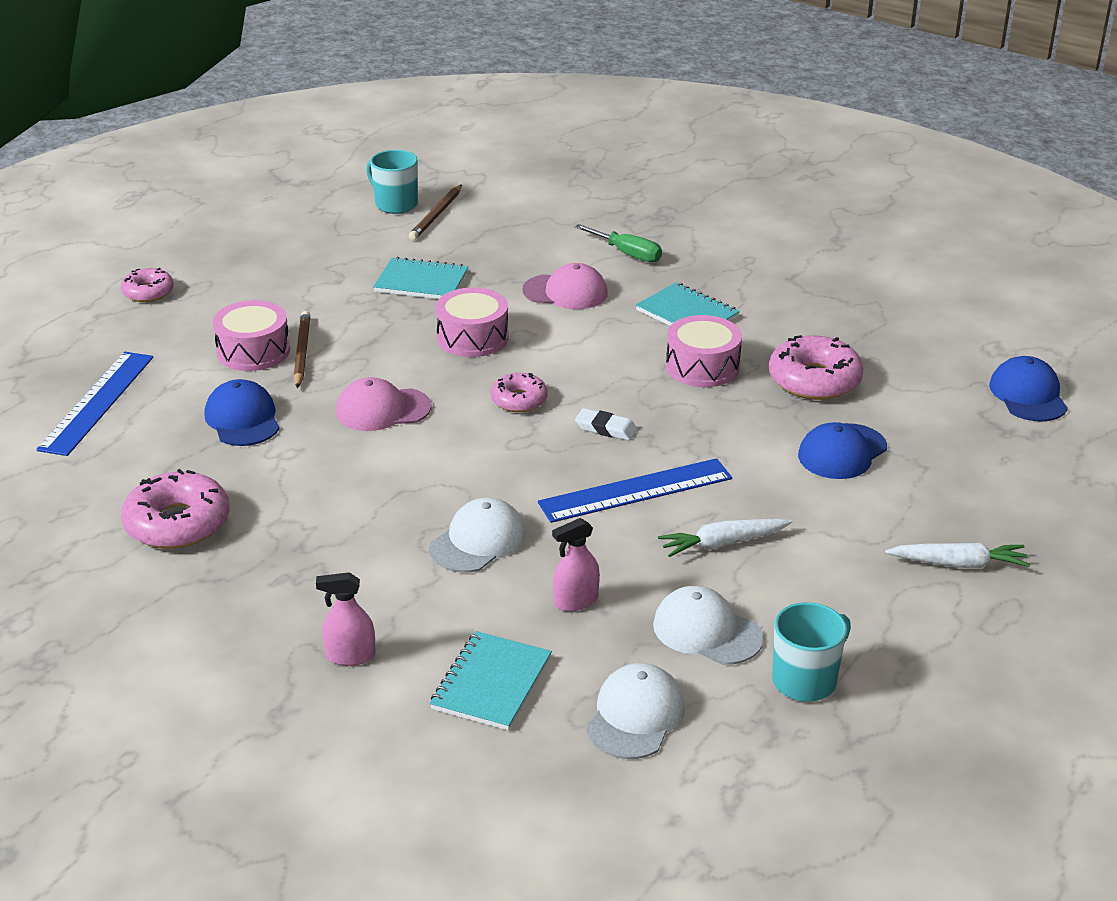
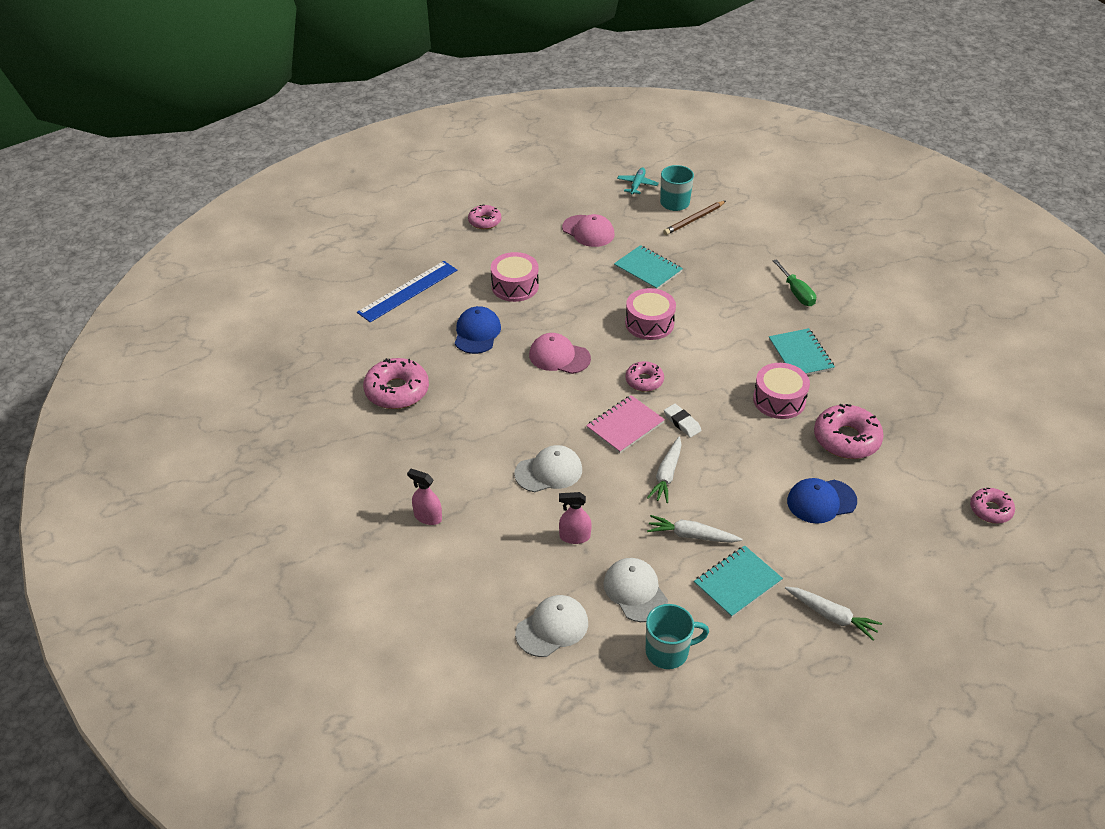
camera: 30 degrees right, 10 degrees up
brown pencil [293,311,310,388] -> none
turquoise notebook [430,631,552,730] -> turquoise notebook moved to [694,546,783,618]
pink cap [522,263,608,309] -> pink cap moved to [562,214,614,247]
blue ruler [538,458,732,523] -> white carrot [647,436,682,503]
blue cap [989,356,1068,422] -> pink donut [970,488,1015,524]
none -> pink notebook [586,395,665,454]
none -> turquoise plane [617,168,659,195]

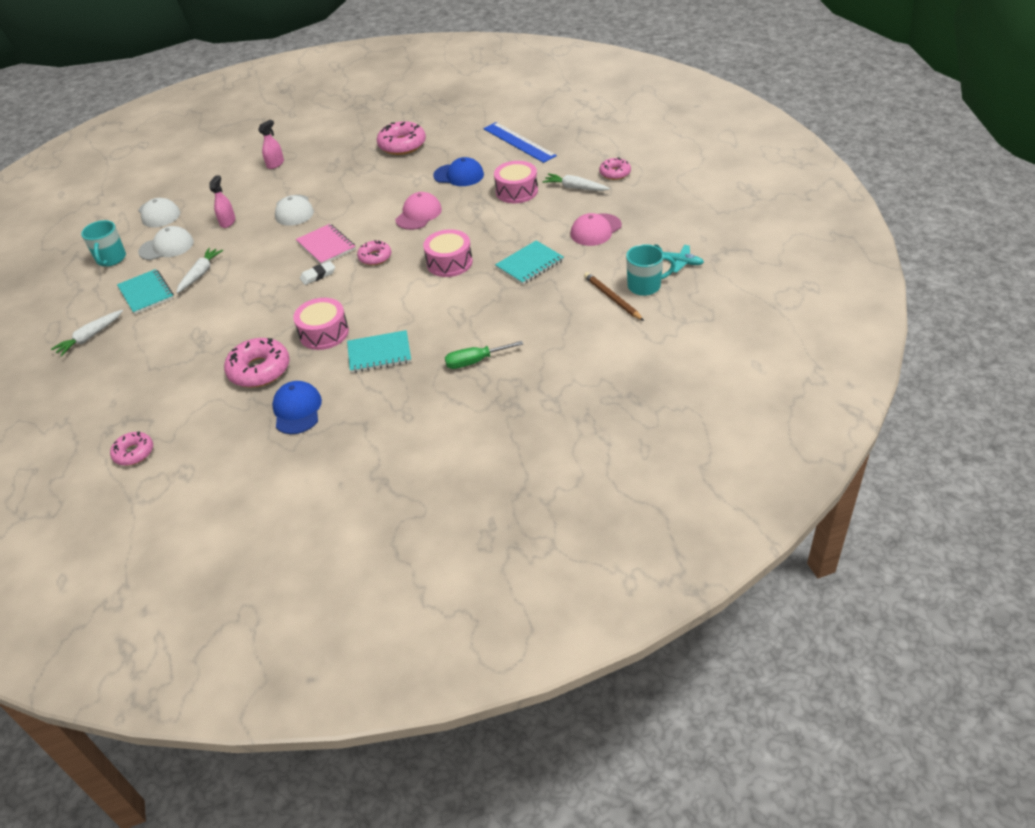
camera: 100 degrees right, 0 degrees up
white carrot [647,436,682,503] -> white carrot moved to [542,174,610,191]
blue cap [787,478,857,524] -> blue cap moved to [272,381,322,434]

